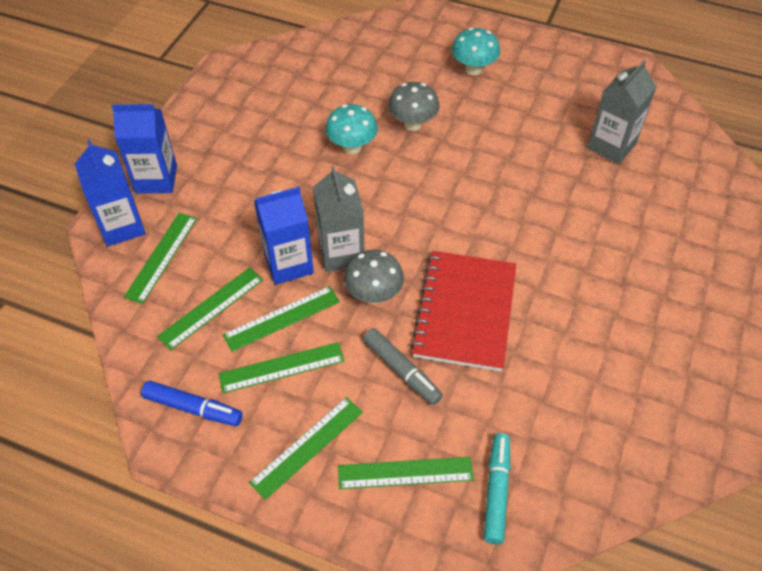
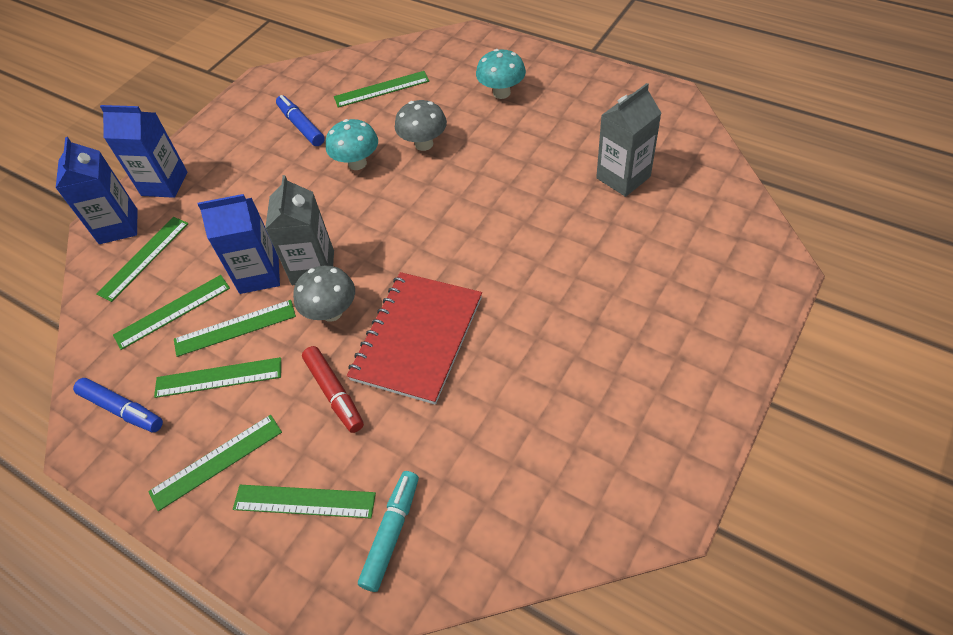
camera: 15 degrees right, 0 degrees up
grey marker [363,328,443,405] -> red marker [302,346,364,433]
none -> blue marker [276,95,325,146]
none -> green ruler [334,71,429,108]

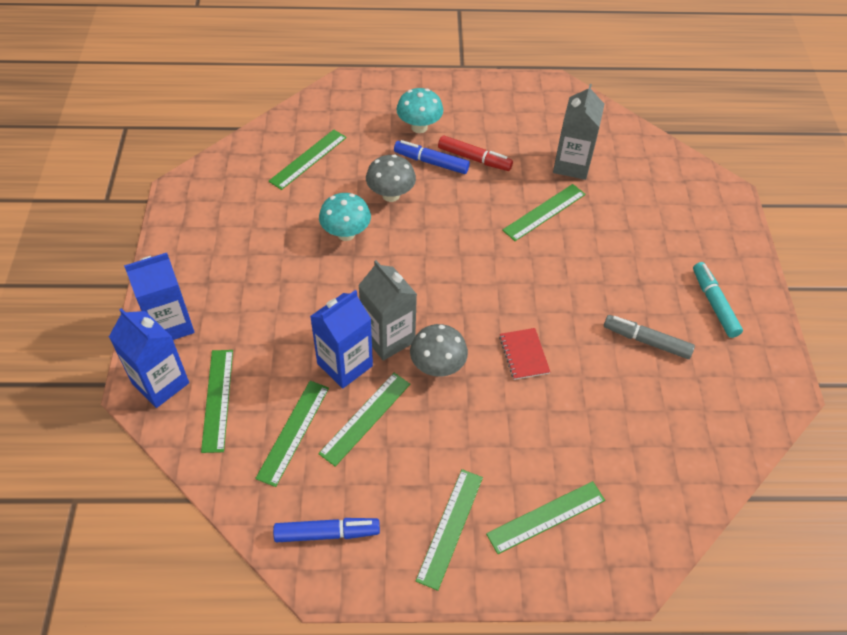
camera: 40 degrees left, 0 degrees up
green ruler [154,357,281,398] -> green ruler moved to [502,184,586,241]
blue marker [276,95,325,146] -> blue marker moved to [394,140,470,174]
red marker [302,346,364,433] -> red marker moved to [438,135,513,171]
red notebook [347,272,482,405] -> red notebook [499,328,550,380], size x0.45
turquoise marker [358,471,419,592] -> turquoise marker moved to [693,262,743,338]
none -> grey marker [604,315,695,359]

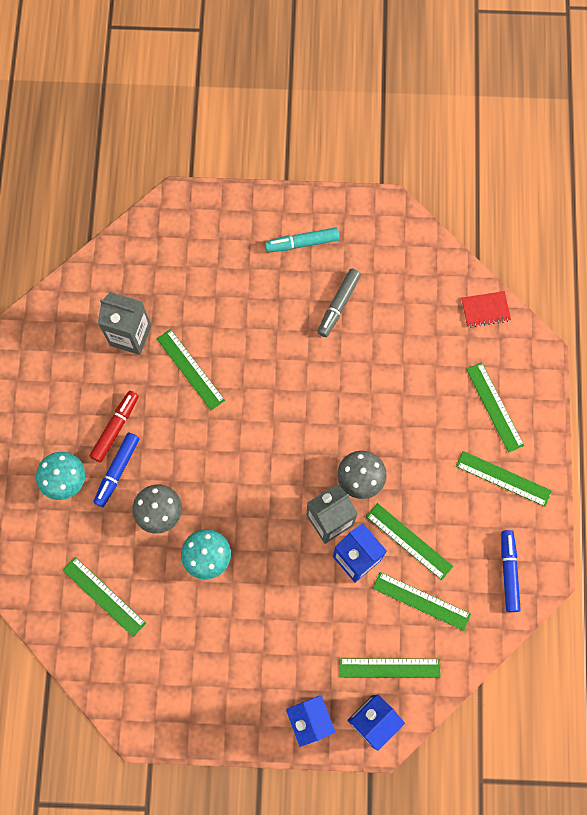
camera: 85 degrees left, 20 degrees up
red notebook [499,328,550,380] -> red notebook moved to [461,291,511,328]

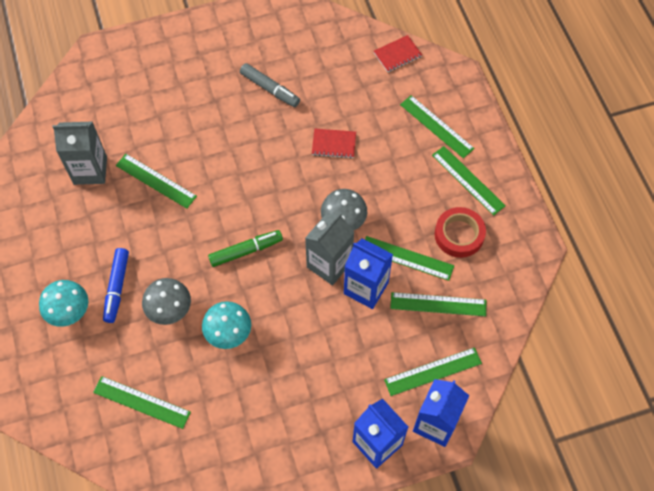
camera: 20 degrees left, 10 degrees down
red marker [90,391,139,463] -> none
turquoise marker [265,228,340,252] -> none
grey marker [317,269,361,337] -> grey marker turned 60 degrees counterclockwise [240,63,300,107]
green ruler [456,451,552,507] -> green ruler turned 45 degrees clockwise [432,146,506,216]
blue marker [501,530,521,612] -> none
none -> green marker [208,230,283,267]
none -> red notebook [312,129,356,159]
none -> red tape [435,207,486,258]

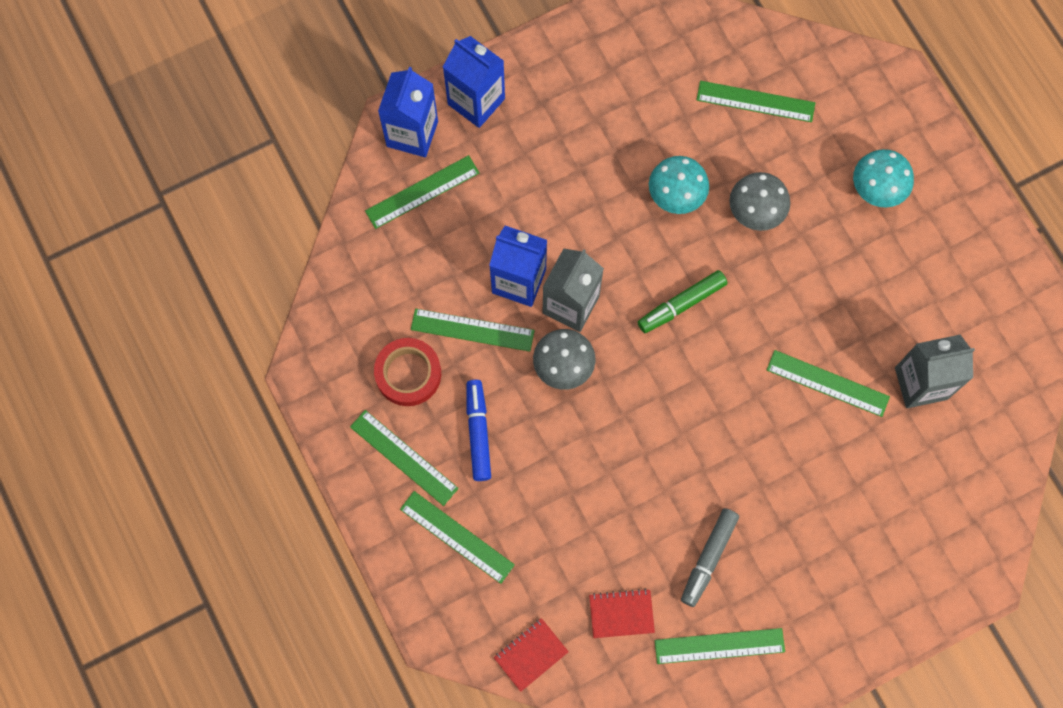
camera: 170 degrees right, 10 degrees up
blue marker [103,248,129,323] -> blue marker moved to [467,380,491,481]
grey marker [240,63,300,107] -> grey marker turned 90 degrees counterclockwise [681,508,739,607]
red notebook [312,129,356,159] -> red notebook moved to [589,589,655,638]
green ruler [390,292,486,316] -> green ruler moved to [655,628,785,664]

